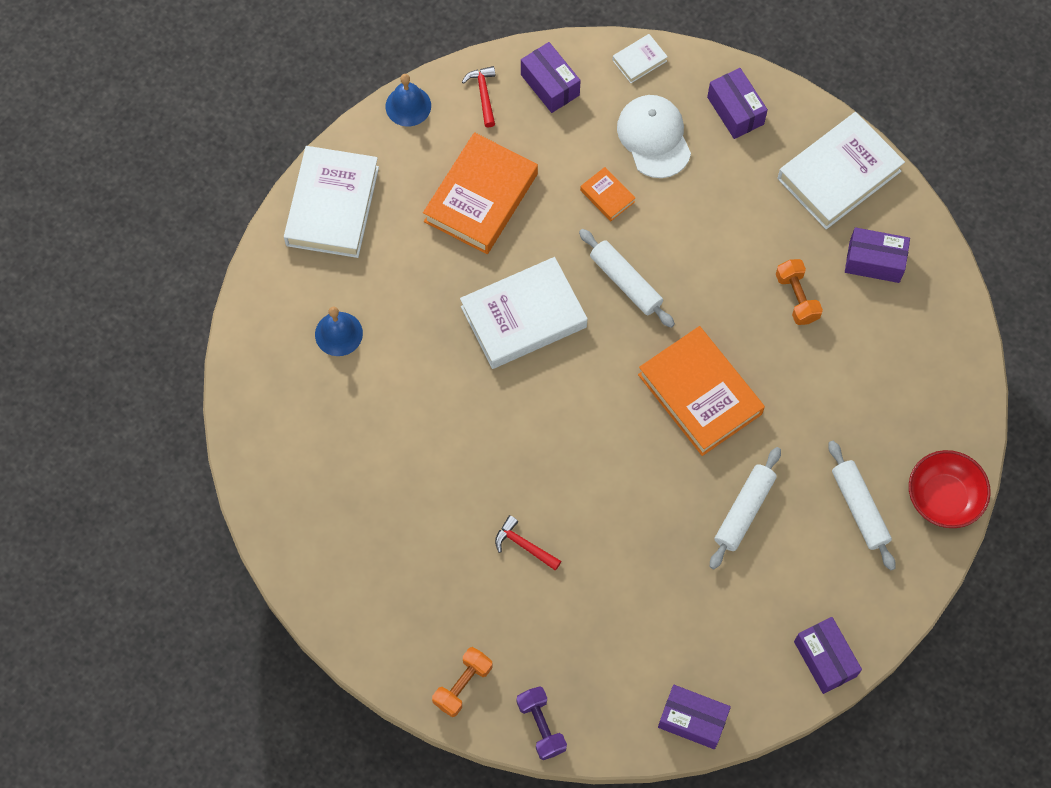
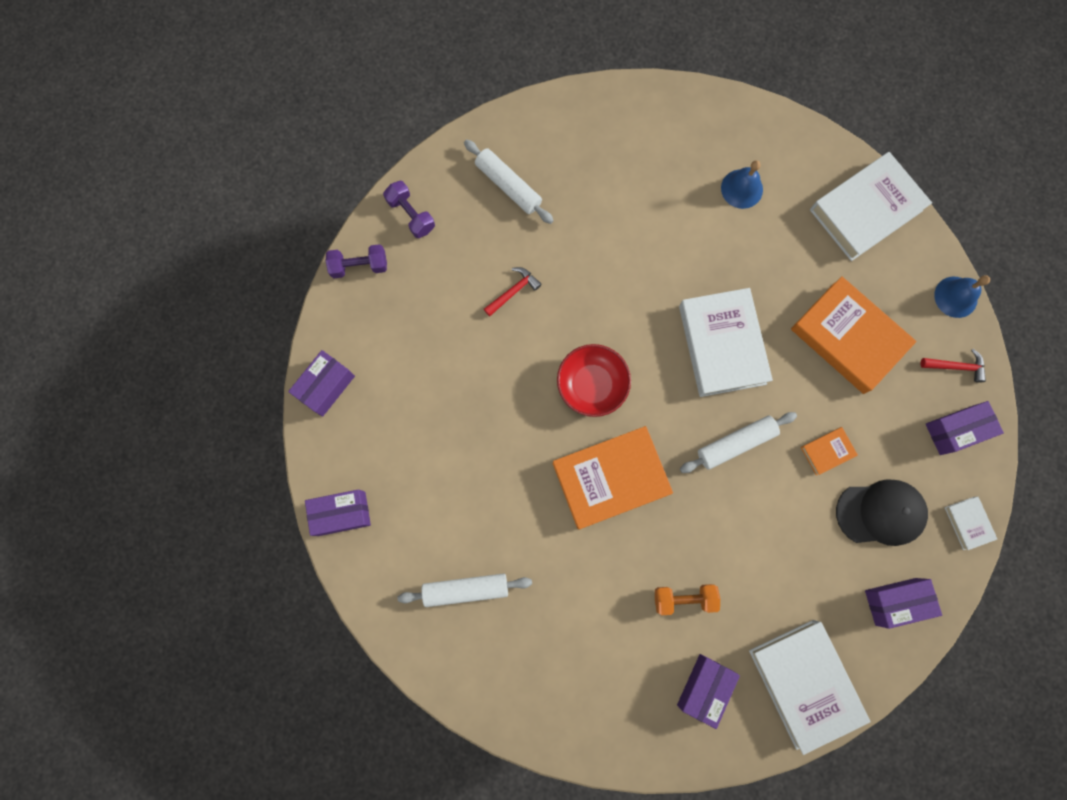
camera: 105 degrees right, 10 degrees up
white book [284,146,379,258] -> white book turned 60 degrees counterclockwise [810,152,932,261]
orange dumbbell [432,647,492,717] -> purple dumbbell [383,181,435,238]
white cap [617,95,691,178] -> black cap [836,479,928,546]
white rolling pin [710,447,781,569] -> white rolling pin moved to [464,139,554,224]
red bowl [909,450,991,528] -> red bowl moved to [557,344,631,417]

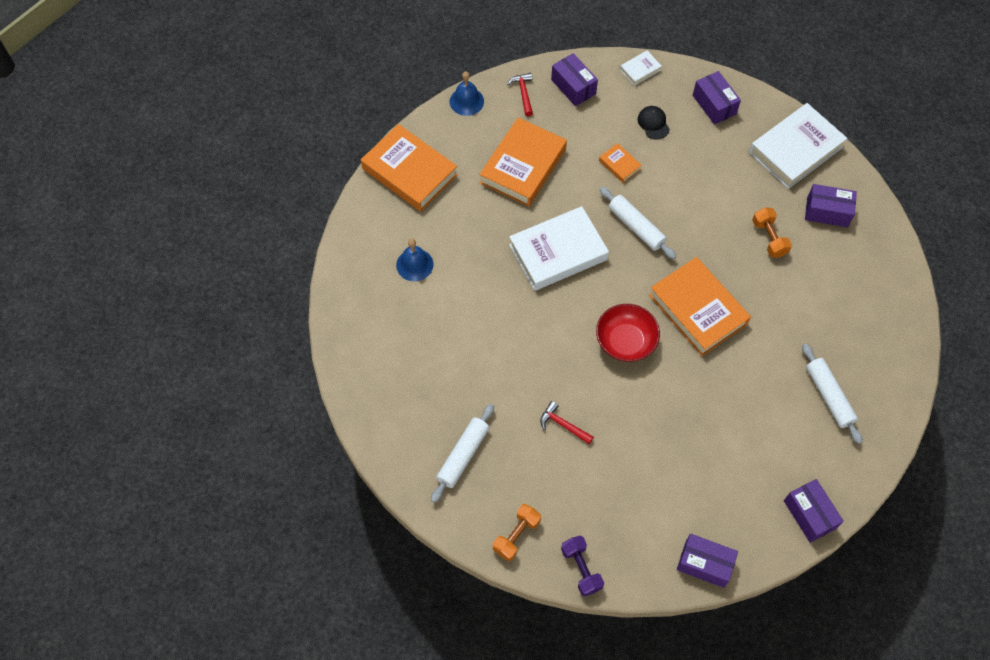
camera: 105 degrees left, 15 degrees down
purple dumbbell [383,181,435,238] -> orange dumbbell [493,504,541,561]
white book [810,152,932,261] -> orange book [361,124,458,212]
black cap [836,479,928,546] -> black cap [638,106,670,140], size x0.56

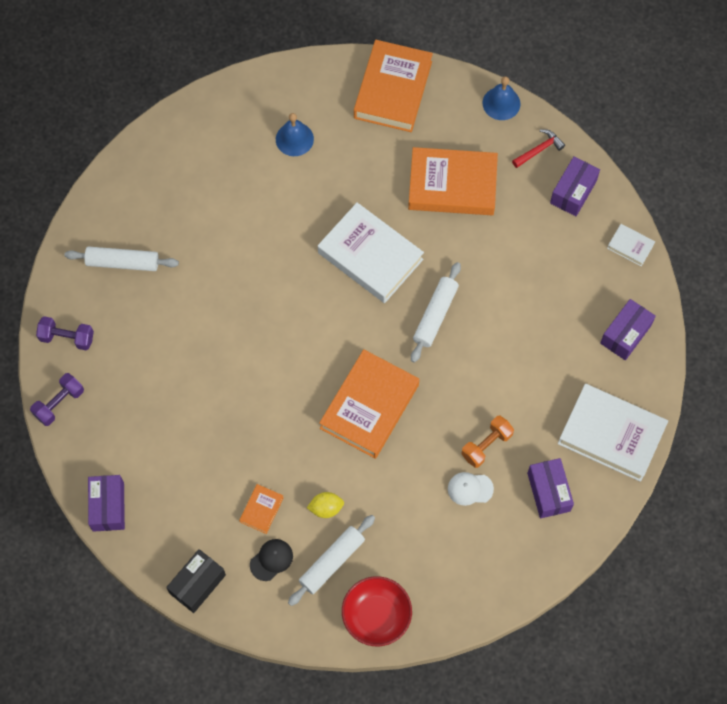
camera: 65 degrees right, 5 degrees up
orange dumbbell [493,504,541,561] -> purple dumbbell [36,316,94,350]
red hammer [540,401,594,444] -> none
red bowl [596,304,660,362] -> red bowl moved to [342,576,412,646]
orange book [599,143,642,183] -> orange book moved to [239,484,284,534]
black cap [638,106,670,140] -> black cap moved to [250,539,293,581]
purple box [784,479,844,543] -> black box [166,549,226,613]
none -> yellow lemon [307,492,344,518]
none -> white cap [448,472,494,506]

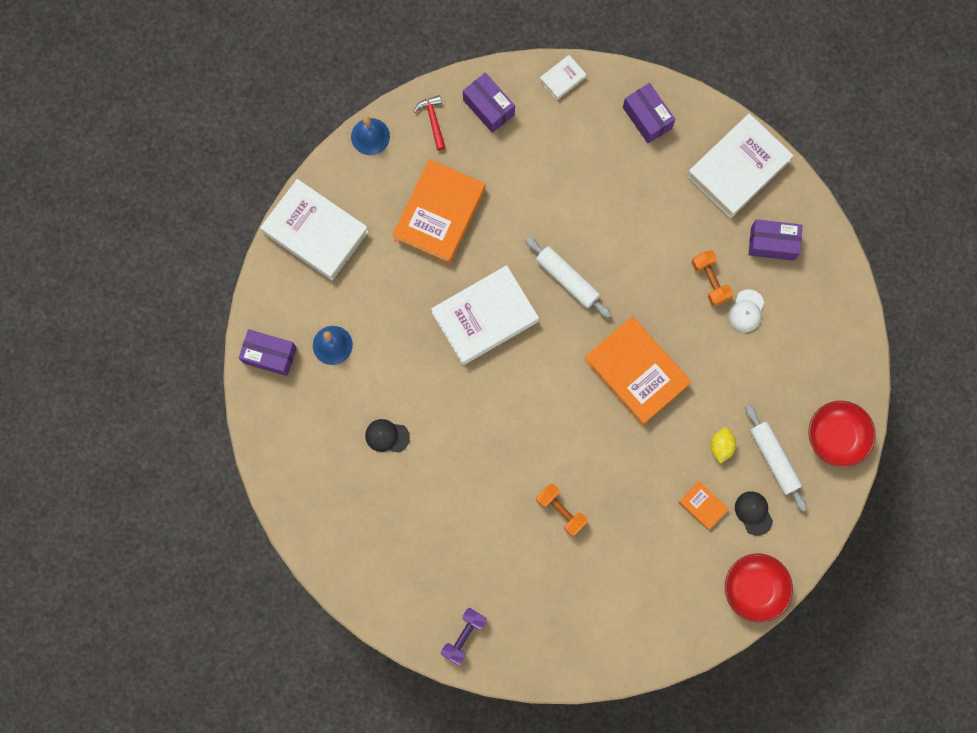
camera: 70 degrees left, 10 degrees up
purple dumbbell [30,373,84,426] -> none
white rolling pin [64,246,179,271] -> none
purple box [88,475,125,532] -> purple box moved to [239,329,297,376]
black box [166,549,226,613] -> red bowl [725,553,793,623]
orange book [354,40,433,132] -> white book [260,179,369,280]
none -> black cap [365,419,410,453]
none -> orange dumbbell [536,483,588,536]

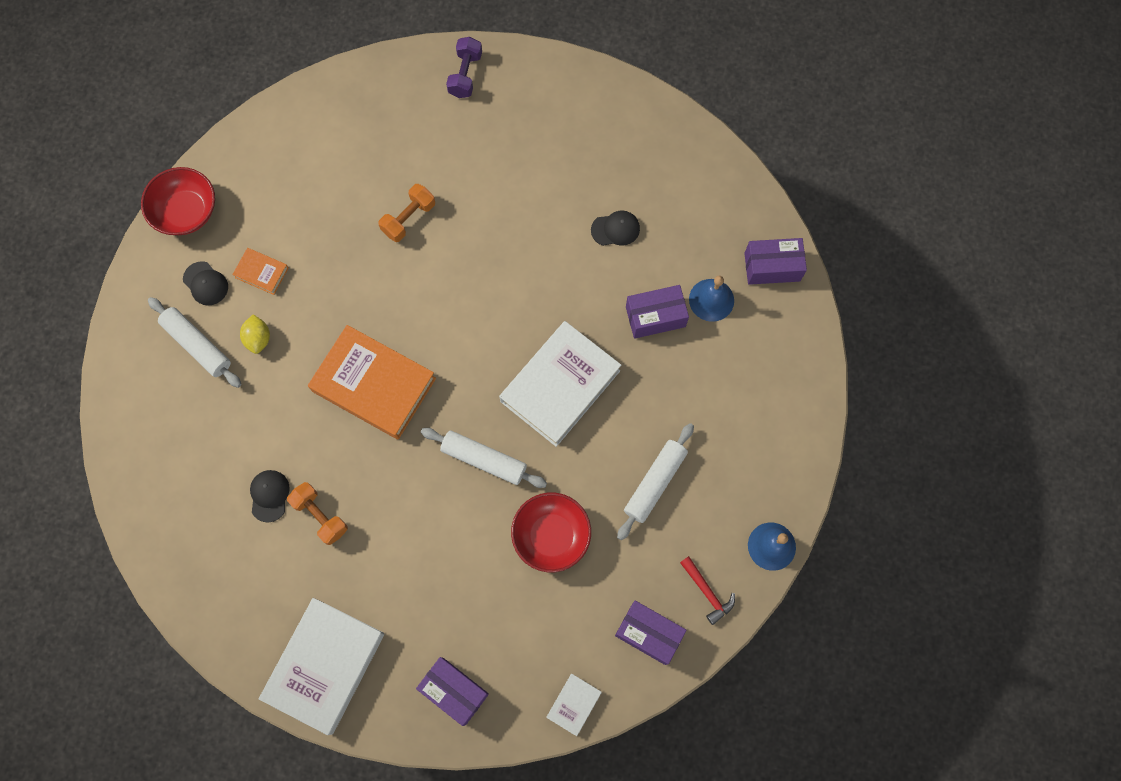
camera: 160 degrees right, 5 degrees down
white book [260,179,369,280] -> none
orange book [393,159,485,264] -> white rolling pin [617,423,694,540]
orange dumbbell [536,483,588,536] -> orange dumbbell turned 75 degrees counterclockwise [378,184,435,242]
white cap [729,289,764,332] -> black cap [250,470,290,522]
purple box [749,219,803,261] -> purple box moved to [626,285,689,339]
red bowl [808,401,876,467] -> red bowl moved to [511,492,591,572]

